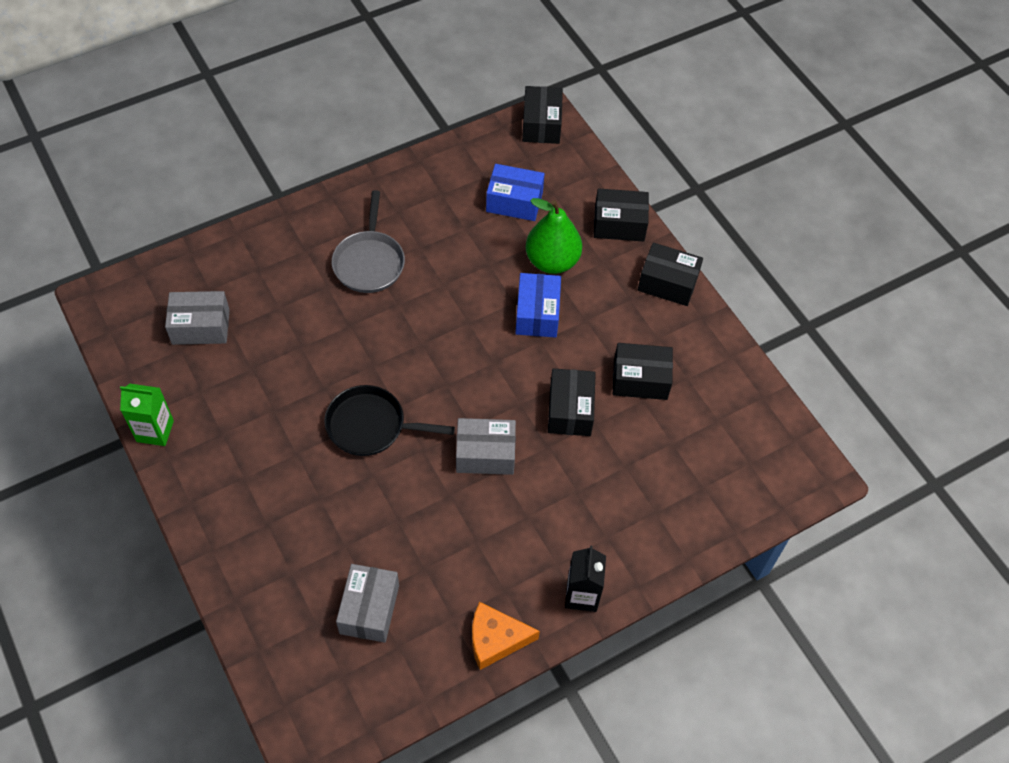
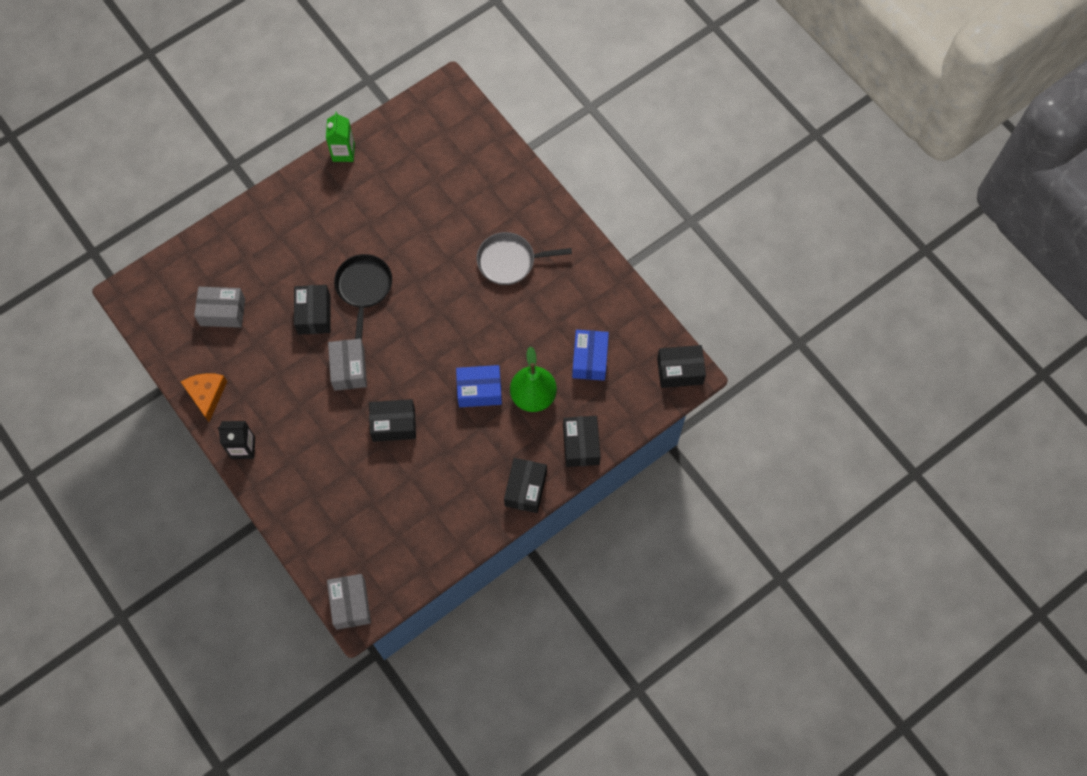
camera: 85 degrees right, 10 degrees up
grey box [165,291,230,345] -> grey box moved to [327,574,371,630]
black box [613,343,673,400] -> black box moved to [294,285,330,335]

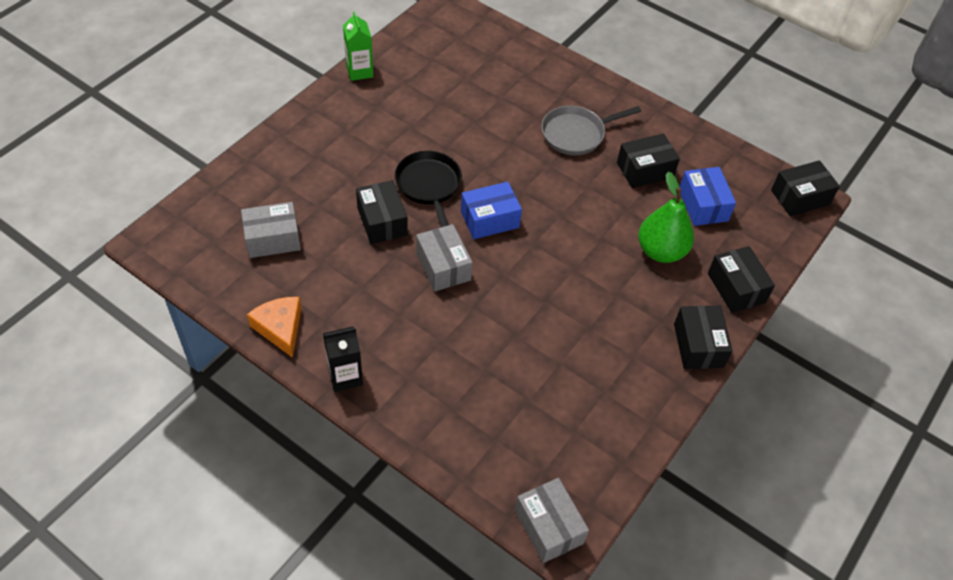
camera: 20 degrees left, 15 degrees down
black box [369,399,416,442] -> black box moved to [617,134,680,188]
blue box [456,365,502,407] -> blue box moved to [461,182,522,239]

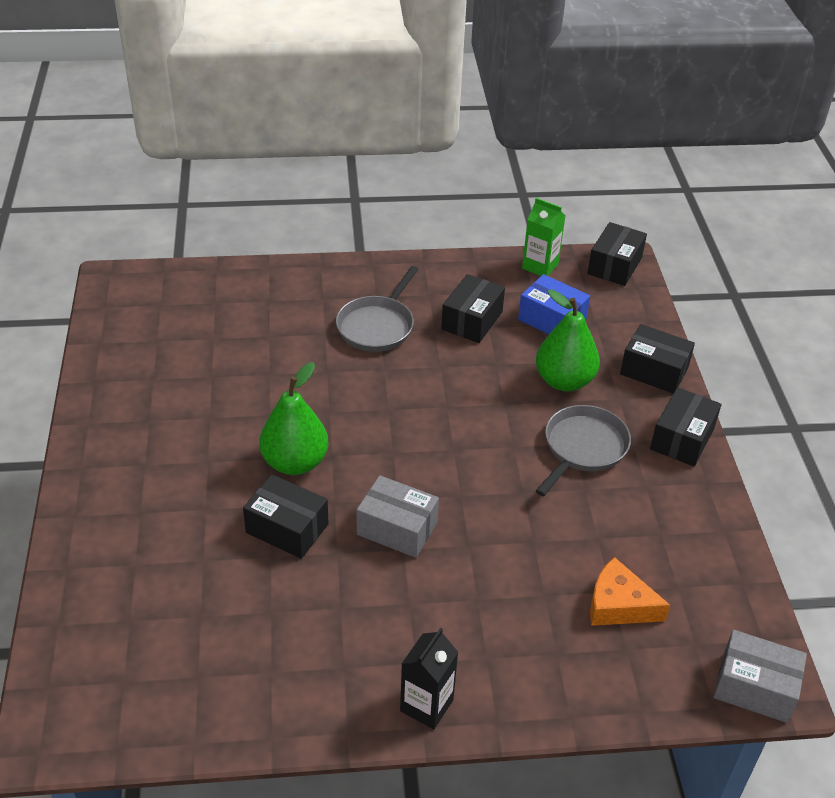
camera: 40 degrees left, 10 degrees down
grey box [241,202,301,258] -> none
orange cheese [247,297,301,358] -> orange cheese moved to [590,557,670,626]
green carton [343,11,373,81] -> green carton moved to [522,198,566,276]
black pan [395,151,462,227] -> green pear [259,362,329,475]
blue box [461,182,522,239] -> none
black box [674,306,733,369] -> black box turned 75 degrees clockwise [650,387,721,466]
none -> grey pan [536,405,631,496]

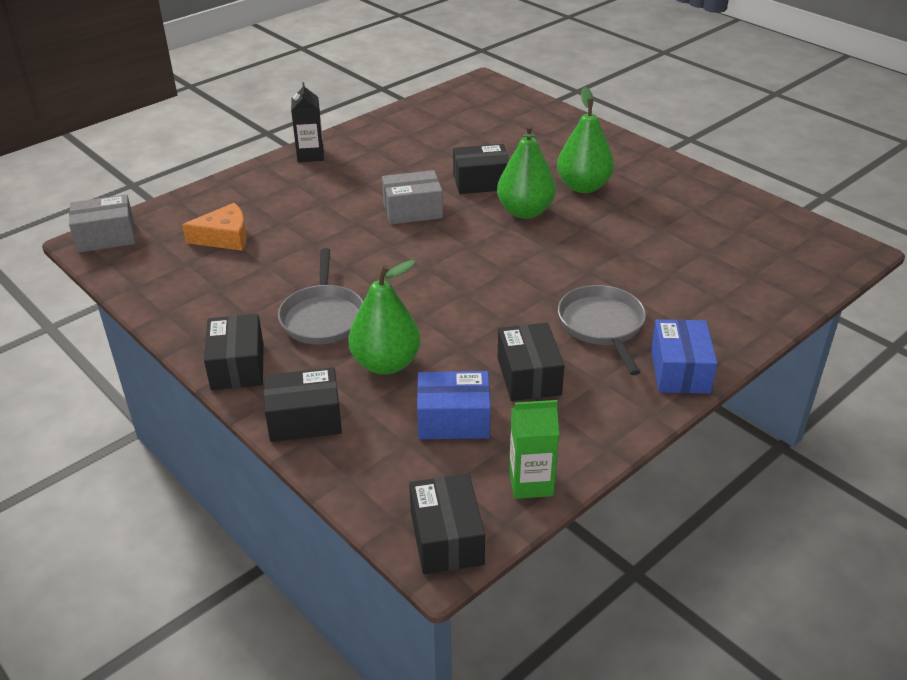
camera: 145 degrees right, 5 degrees down
none -> green pear [557,87,614,193]
none -> blue box [651,319,718,394]

